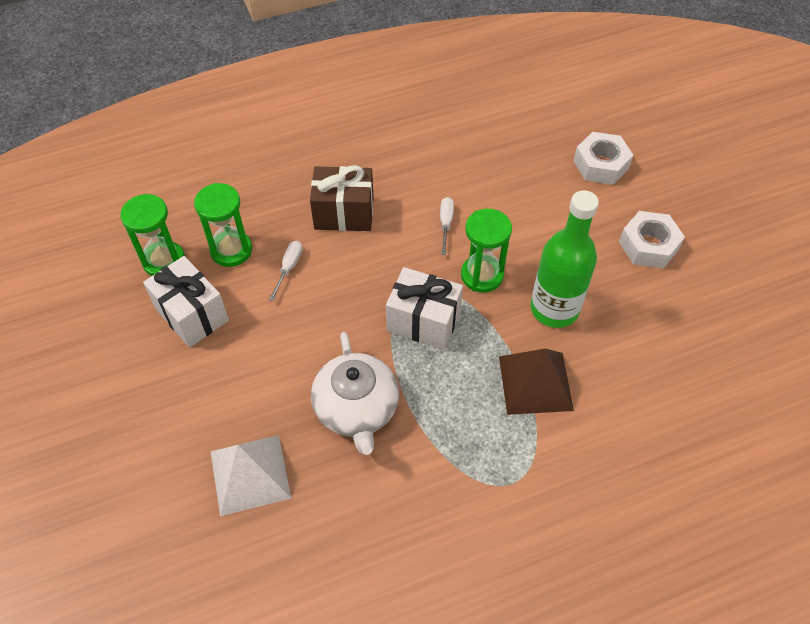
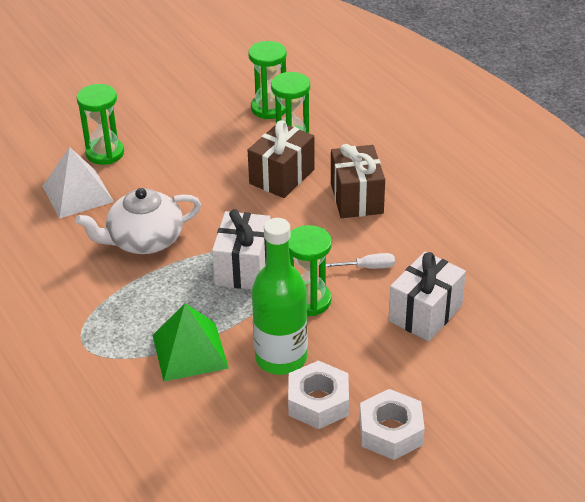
camera: 80 degrees right, 15 degrees down
white gift [143,256,229,347] -> white gift moved to [388,252,466,341]
white screwdriver [269,241,303,301] -> brown gift [248,120,315,198]
brown pyramid [499,348,574,415] -> green pyramid [153,303,229,381]
white nut [573,132,633,185] -> white nut moved to [288,361,349,429]
none -> green hourglass [77,84,124,165]

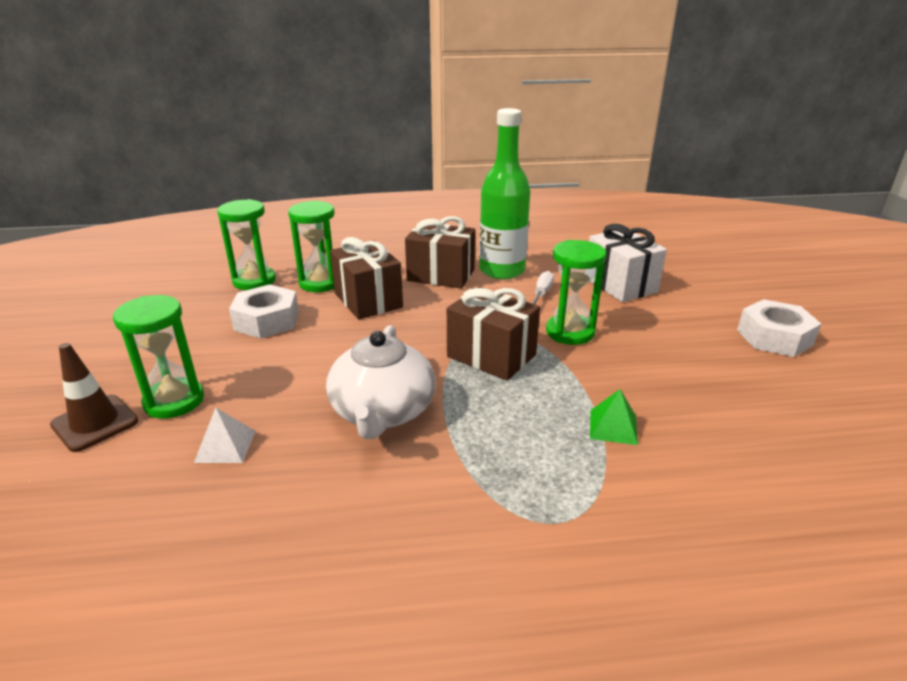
camera: 65 degrees left, 10 degrees down
white pyramid [42,147,114,219] -> white pyramid [194,408,256,463], size x0.53
green pyramid [153,303,229,381] -> green pyramid [590,389,638,445], size x0.53
white gift [212,209,271,290] -> brown gift [447,287,540,381]
green bottle [252,218,308,375] -> green bottle moved to [479,108,530,279]
white nut [288,361,349,429] -> white nut moved to [229,284,299,339]
none -> brown traffic cone [50,343,138,452]

